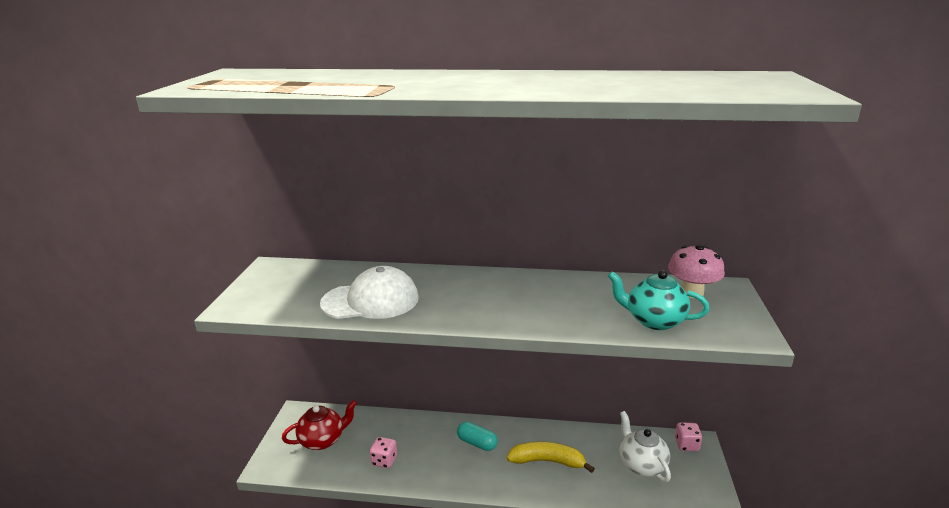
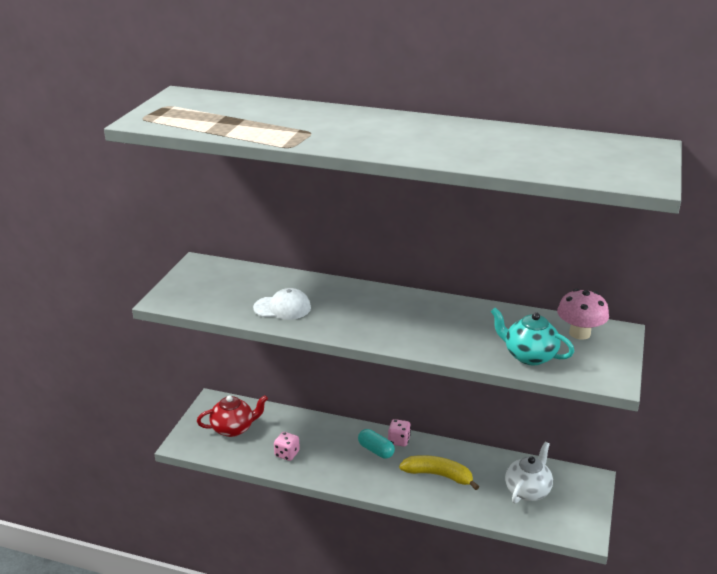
camera: 10 degrees right, 5 degrees up
white cap [320,266,419,319] -> white cap [253,288,311,320], size x0.66
white teapot [620,411,671,482] -> white teapot turned 45 degrees clockwise [505,442,553,504]
pink dice [675,422,702,451] -> pink dice moved to [388,419,411,447]

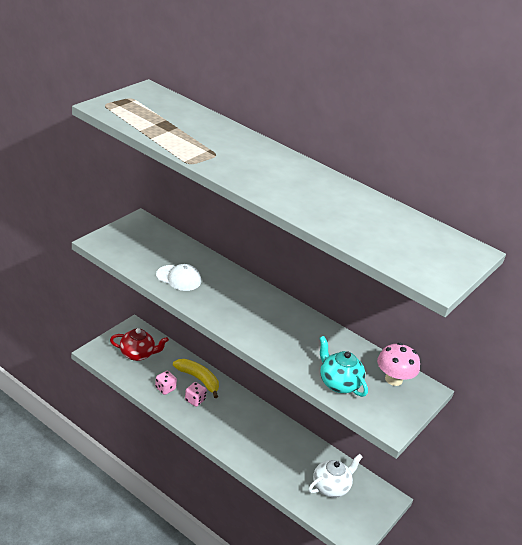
camera: 15 degrees right, 5 degrees up
turquoise capsule [358,429,395,459] -> none
pink dice [388,419,411,447] -> pink dice moved to [185,382,207,407]
yellow banana [399,455,479,490] -> yellow banana moved to [173,359,219,398]

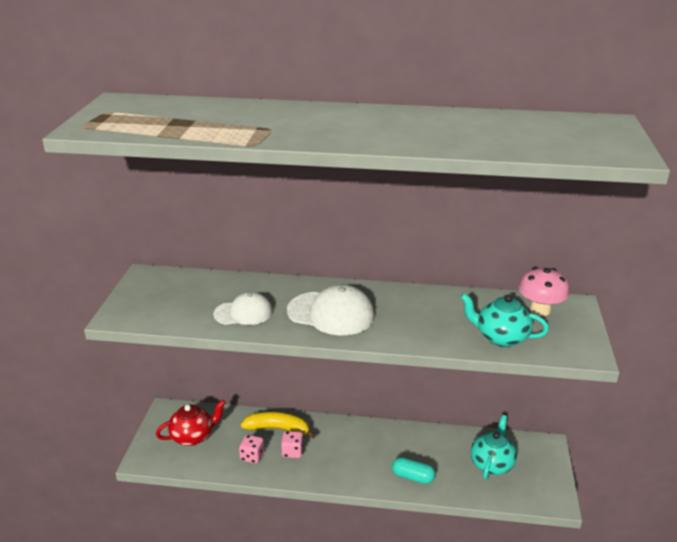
camera: 25 degrees left, 5 degrees down
white teapot [309,454,362,498] -> turquoise teapot [471,415,517,480]
none -> white cap [287,284,375,335]
none -> turquoise capsule [392,457,435,484]

